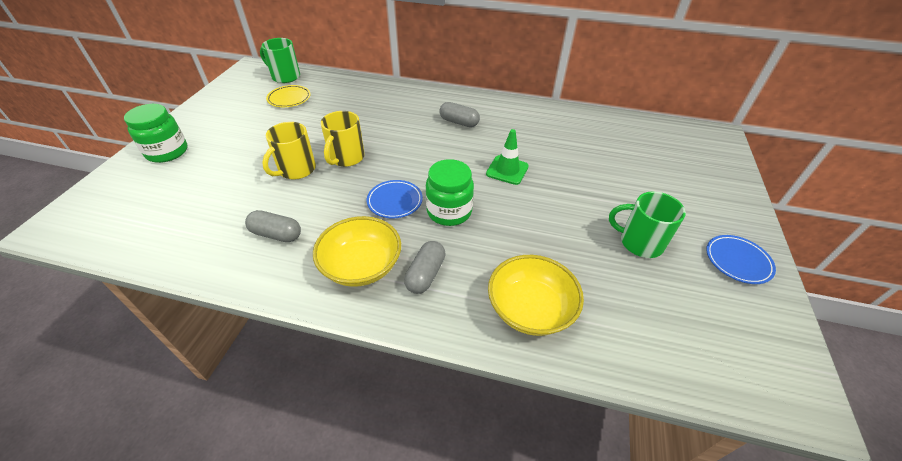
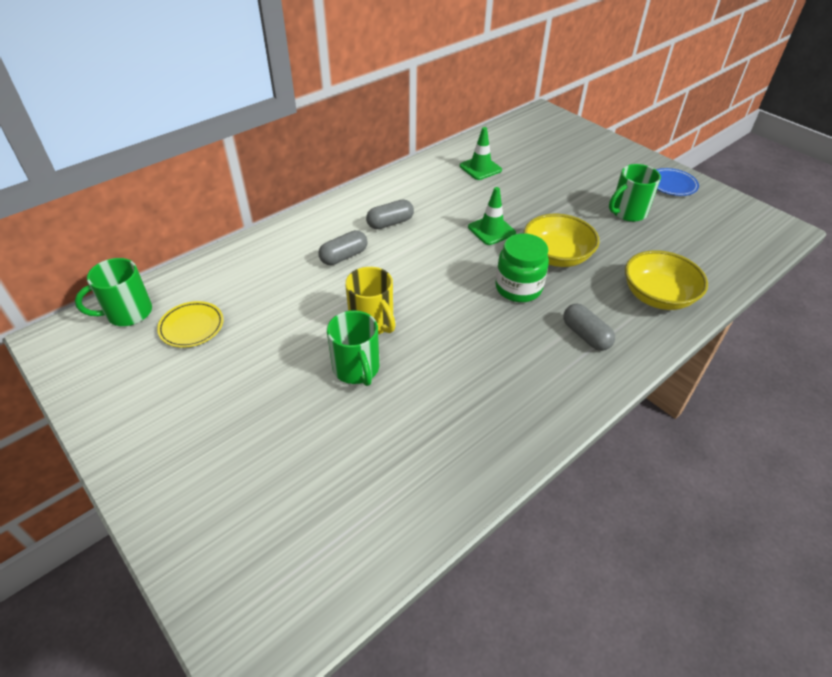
camera: 55 degrees left, 0 degrees up
green jar [124,104,188,163] -> none
grey capsule [245,210,301,242] -> grey capsule moved to [318,230,368,265]
yellow mug [262,122,316,179] -> green mug [327,310,379,386]
yellow bowl [313,216,401,287] -> yellow bowl moved to [524,214,600,267]
blue plate [367,180,423,219] -> none
none -> green traffic cone [460,127,502,180]

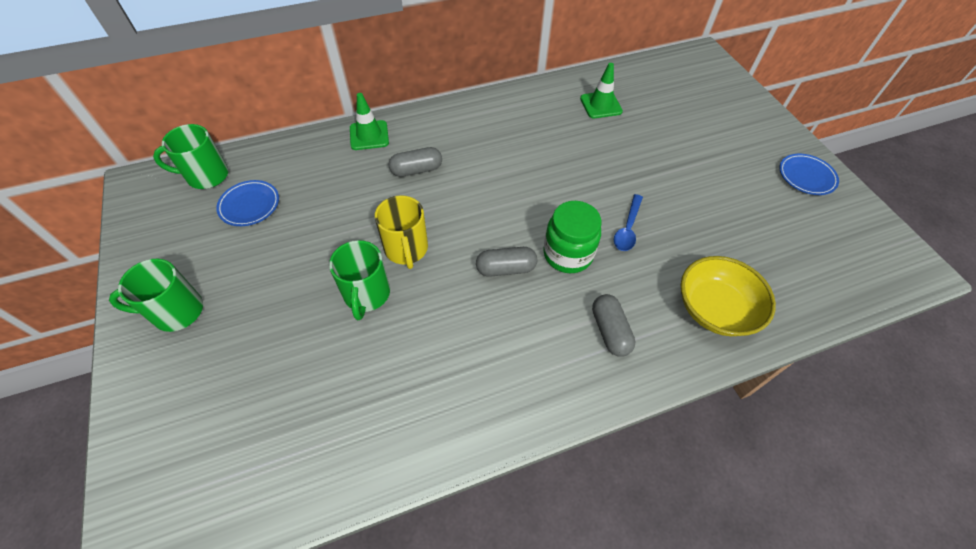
camera: 20 degrees right, 10 degrees up
yellow plate [157,301,224,348] -> blue plate [216,180,279,226]
grey capsule [366,200,414,229] -> grey capsule moved to [476,247,537,277]
green traffic cone [468,187,516,245] -> green traffic cone moved to [350,93,389,150]
yellow bowl [524,214,600,267] -> blue spoon [614,194,643,251]
green mug [609,164,661,222] -> green mug moved to [109,259,203,332]

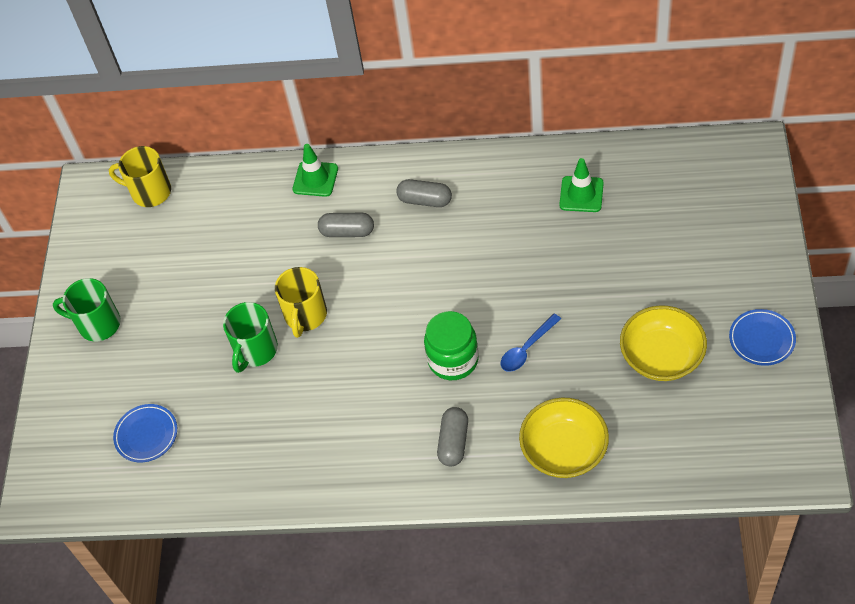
camera: 30 degrees right, 0 degrees up
green mug [153,124,229,189] -> yellow mug [109,146,171,207]
blue plate [216,180,279,226] -> blue plate moved to [113,404,177,462]
grey capsule [476,247,537,277] -> grey capsule moved to [396,179,452,207]
none -> yellow bowl [620,305,707,381]

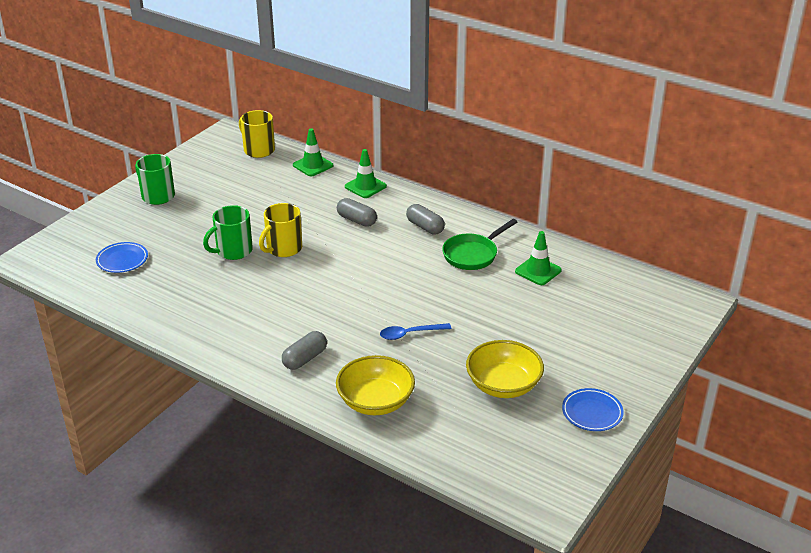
camera: 25 degrees right, 20 degrees down
green jar [424,311,479,380] -> none
none -> green traffic cone [293,128,333,176]
none -> green pan [442,219,517,270]

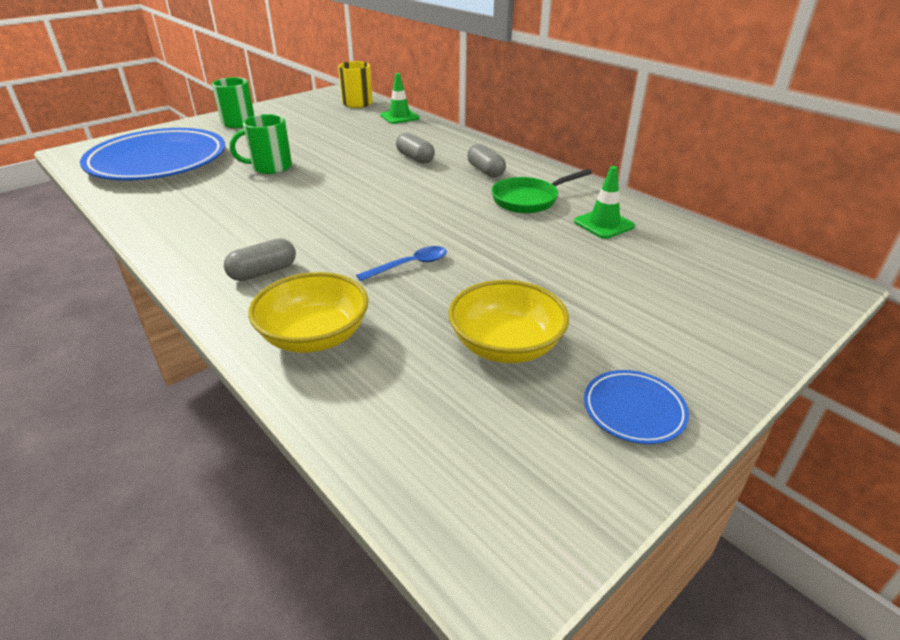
camera: 15 degrees right, 0 degrees up
blue plate [96,242,148,273] -> blue plate [80,128,225,181], size x2.45
yellow mug [259,203,302,257] -> none
green traffic cone [345,149,387,198] -> none
blue spoon [380,323,451,340] -> blue spoon turned 150 degrees clockwise [356,246,447,281]

